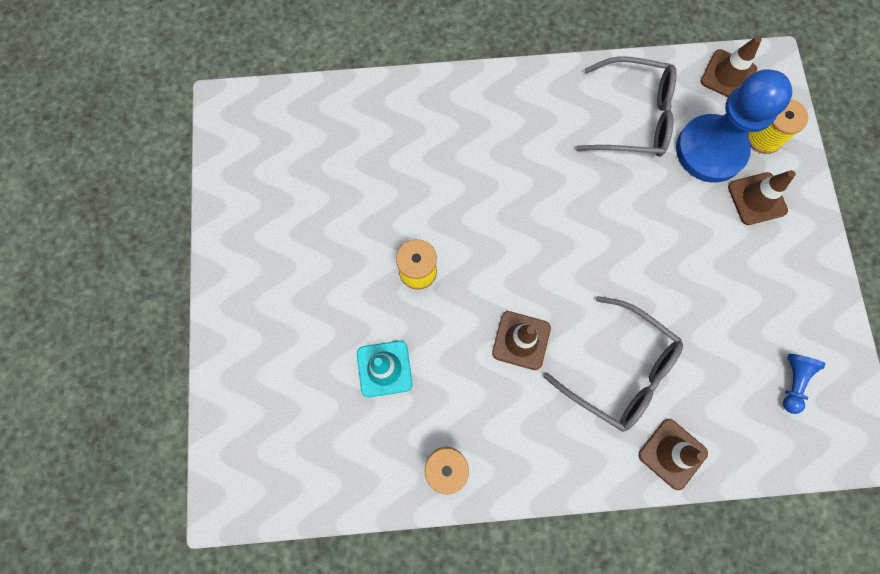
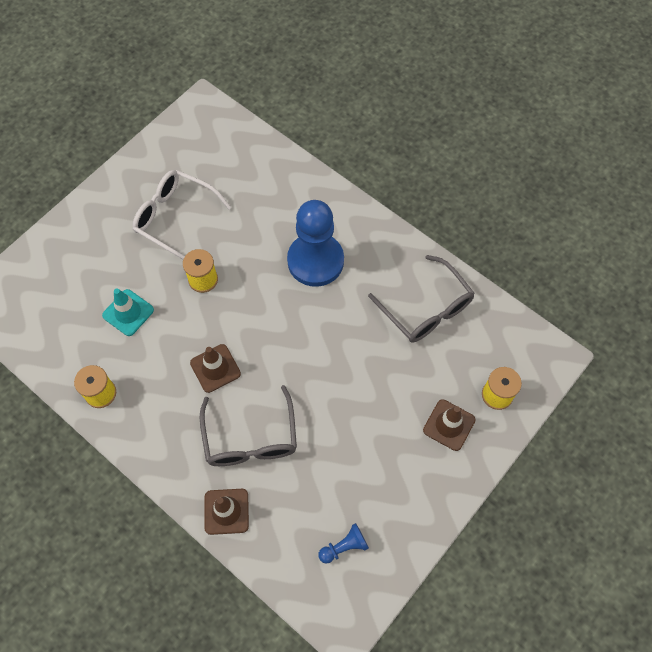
camera: 45 degrees right, 10 degrees down
blue pawn [676,69,792,183] -> blue pawn moved to [287,200,344,287]
brown traffic cone [701,36,762,97] -> none
none -> white glasses [133,170,232,259]

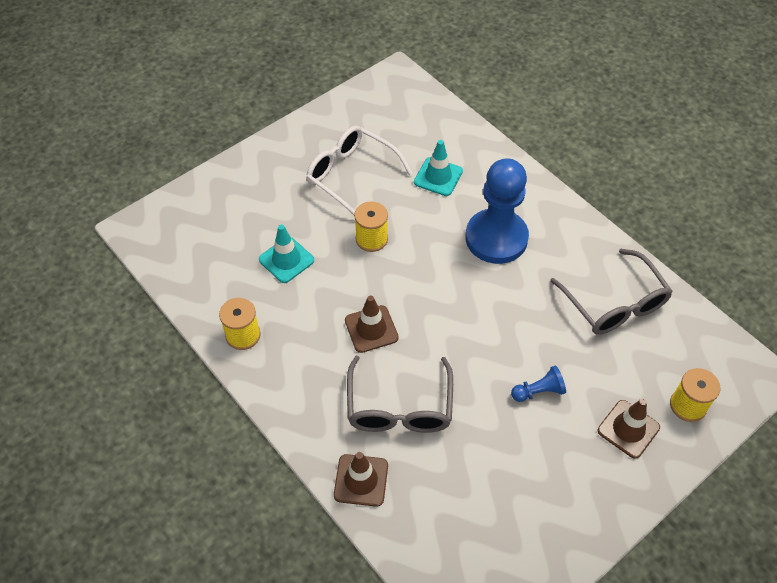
camera: 10 degrees right, 10 degrees down
blue pawn [318,523,369,564] -> blue pawn moved to [511,365,566,402]
none -> turquoise traffic cone [414,140,463,196]

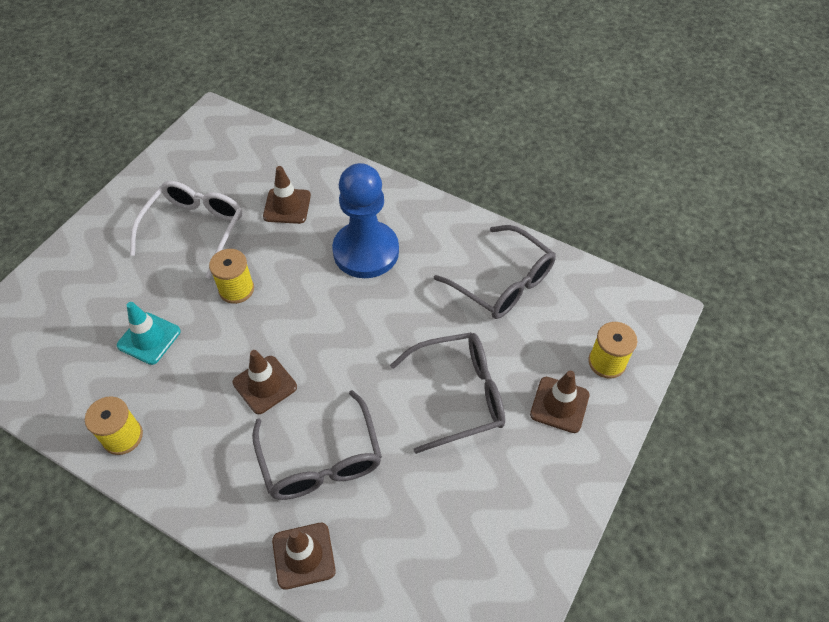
camera: 20 degrees left, 0 degrees up
white glasses [306,126,413,215] -> white glasses turned 90 degrees clockwise [130,181,243,279]
turquoise traffic cone [414,140,463,196] -> brown traffic cone [263,166,311,224]
blue pawn [511,365,566,402] -> grey glasses [390,332,505,454]

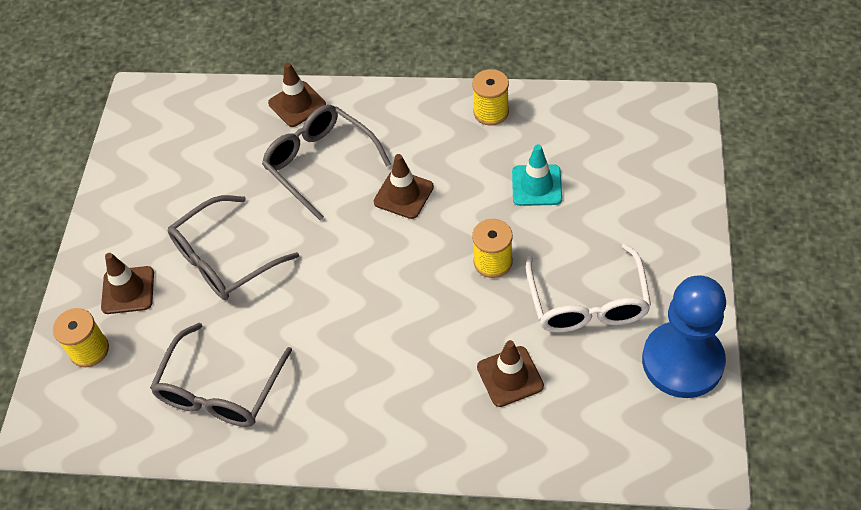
camera: 160 degrees right, 0 degrees up
blue pawn [332,163,399,278] -> blue pawn moved to [642,275,726,398]
grey glasses [434,225,556,319] -> grey glasses turned 90 degrees counterclockwise [150,323,292,427]

